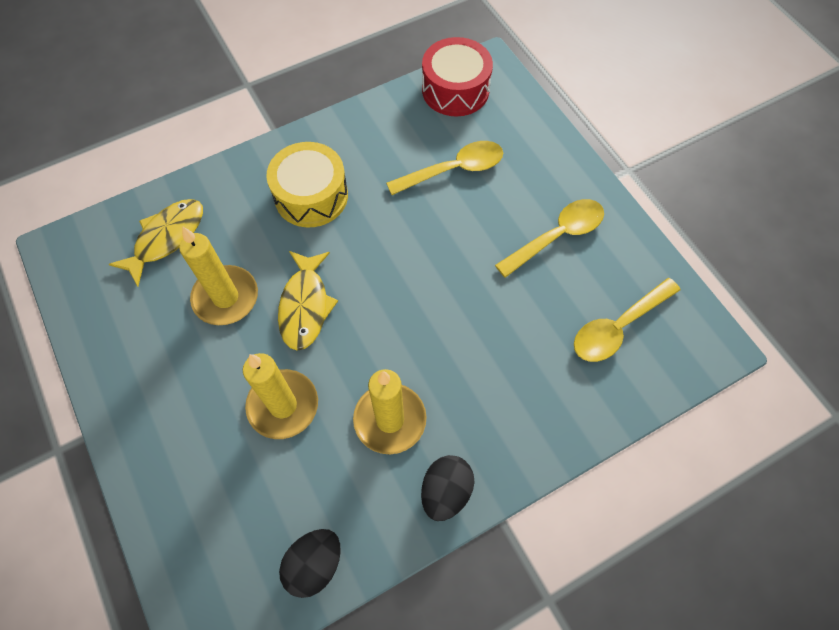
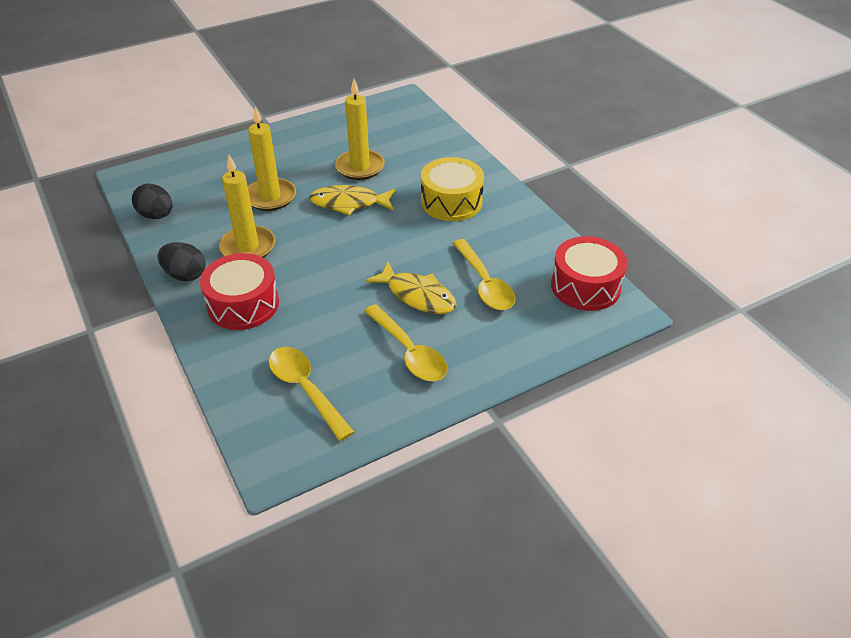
camera: 90 degrees right, 20 degrees down
yellow fish [109,199,203,286] -> yellow fish moved to [365,261,457,314]
none -> red drum [200,253,279,330]

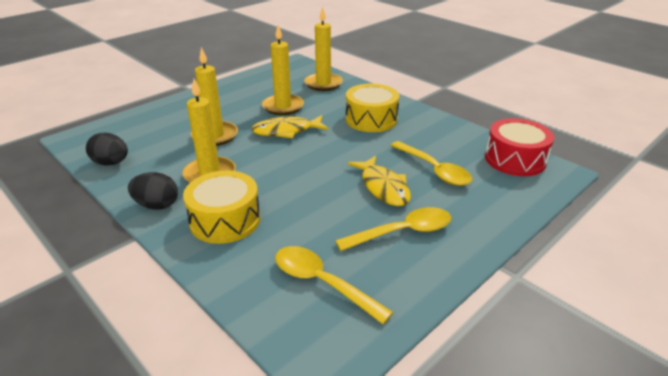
camera: 15 degrees left, 10 degrees down
red drum [200,253,279,330] -> yellow drum [183,171,260,244]
yellow spoon [364,304,447,381] -> yellow spoon turned 60 degrees counterclockwise [335,207,451,251]
yellow fish [365,261,457,314] -> yellow fish turned 45 degrees clockwise [348,156,411,206]
none -> yellow candle [304,6,343,91]

